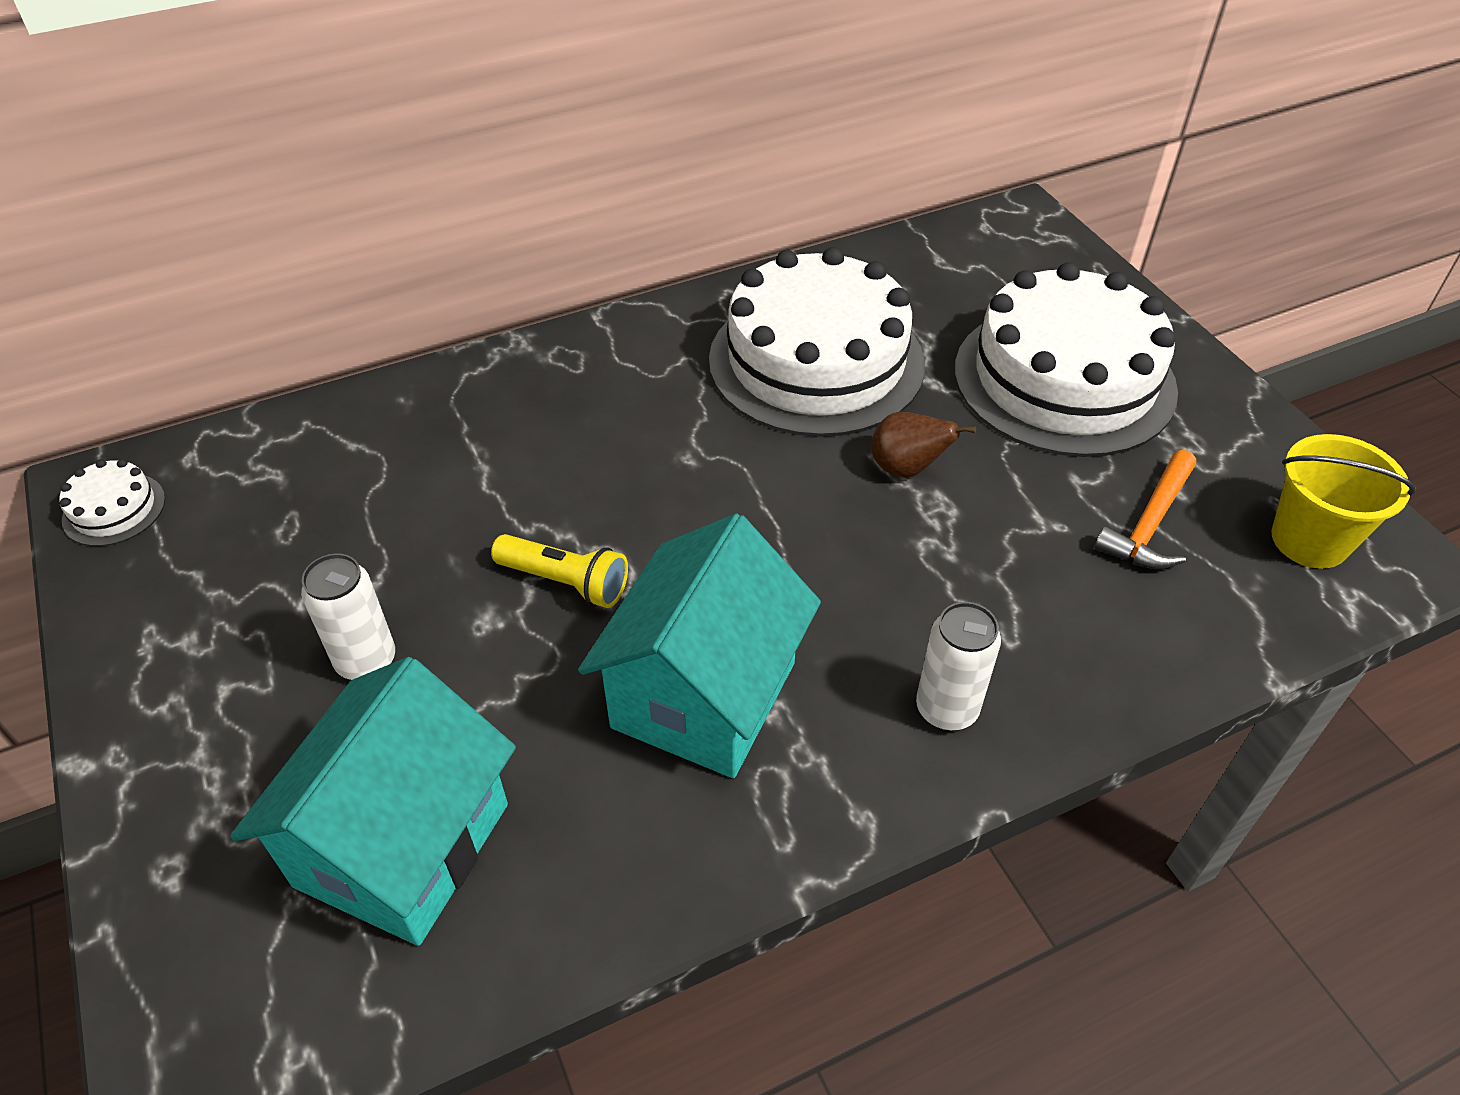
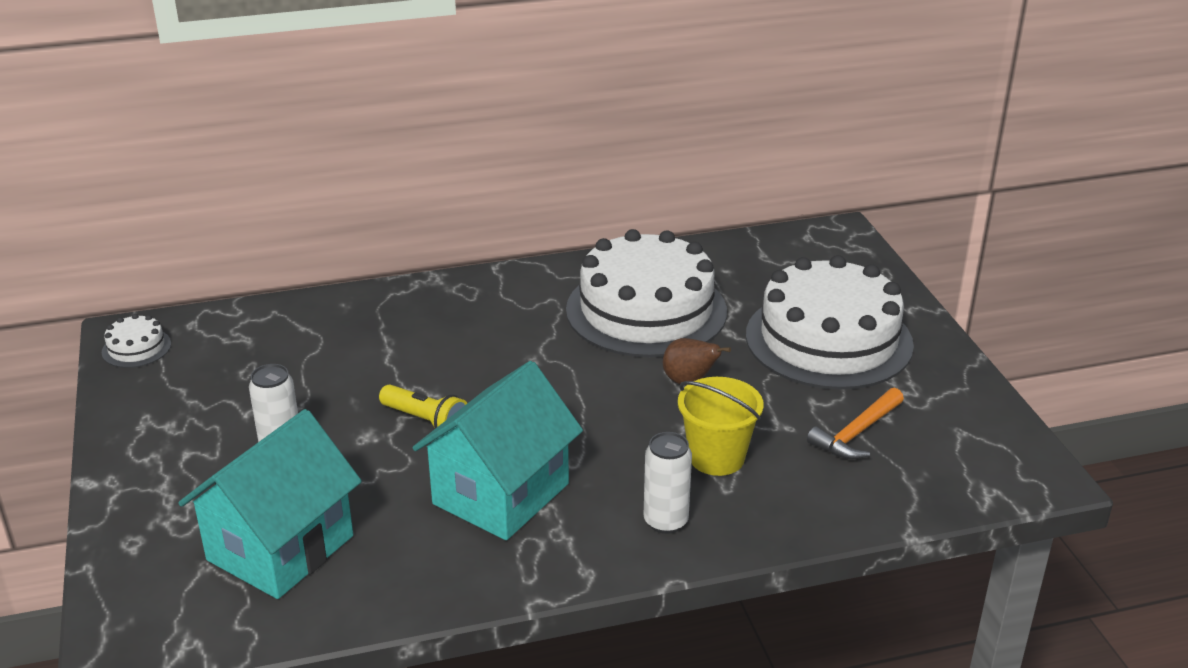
camera: 10 degrees right, 15 degrees down
yellow bucket [1272,434,1416,569] -> yellow bucket moved to [678,377,764,476]

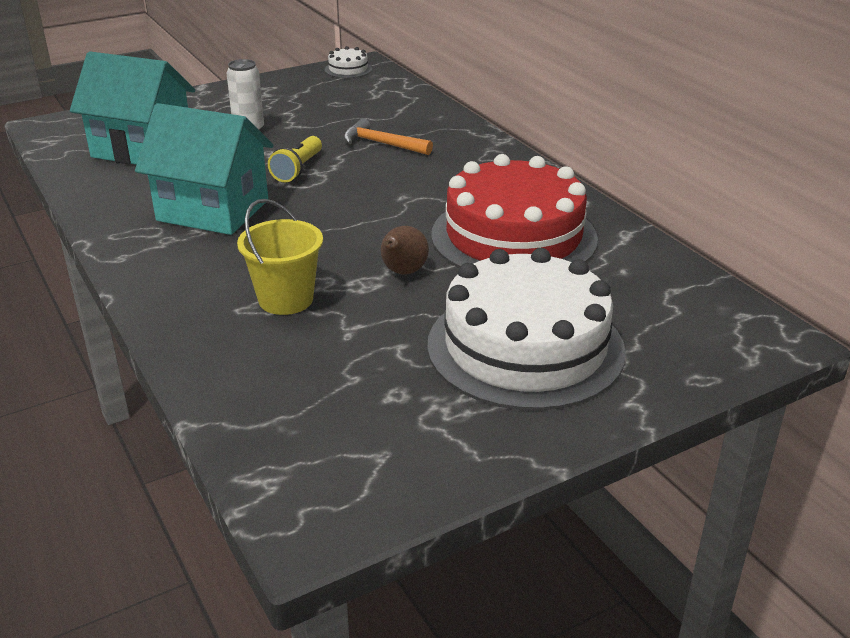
camera: 75 degrees right, 0 degrees up
white cake [566,229,727,357] -> red cake [431,154,598,268]
white can [644,432,692,534] -> none
orange hammer [807,388,904,459] -> orange hammer moved to [344,118,433,155]

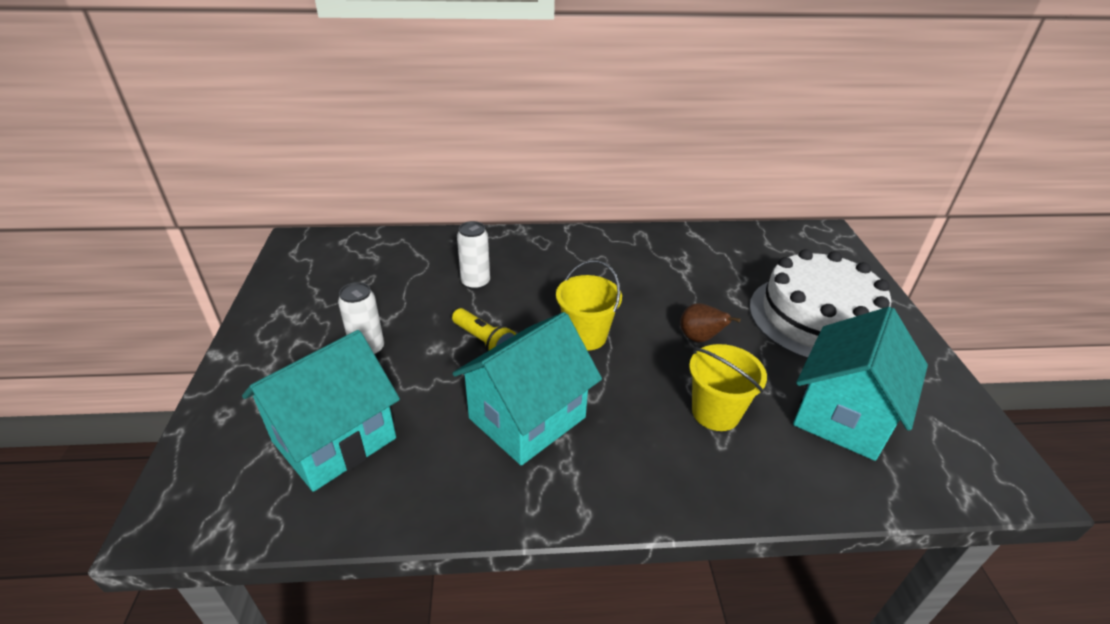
camera: 65 degrees left, 5 degrees up
white cake [325,46,372,78] -> none
orange hammer [344,118,433,155] -> white can [457,221,490,290]
red cake [431,154,598,268] -> none
none -> yellow bucket [556,260,622,351]
none -> turquoise house [793,307,928,461]

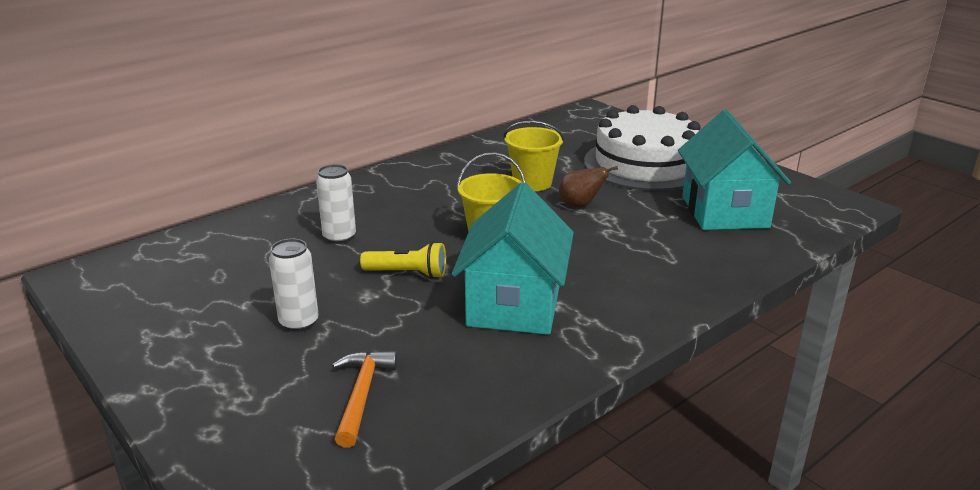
camera: 35 degrees left, 10 degrees down
turquoise house [242,330,400,492] -> orange hammer [332,351,398,448]
yellow bucket [689,344,767,431] -> yellow bucket moved to [503,121,565,191]

